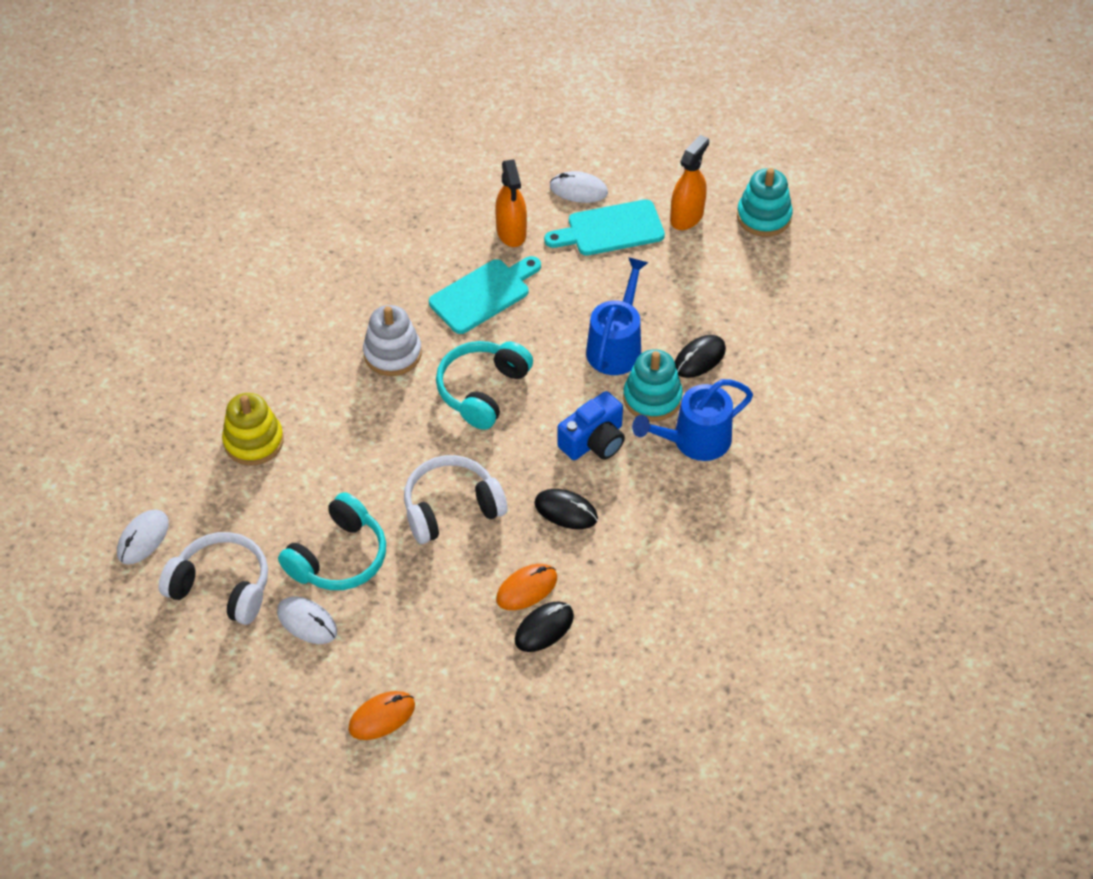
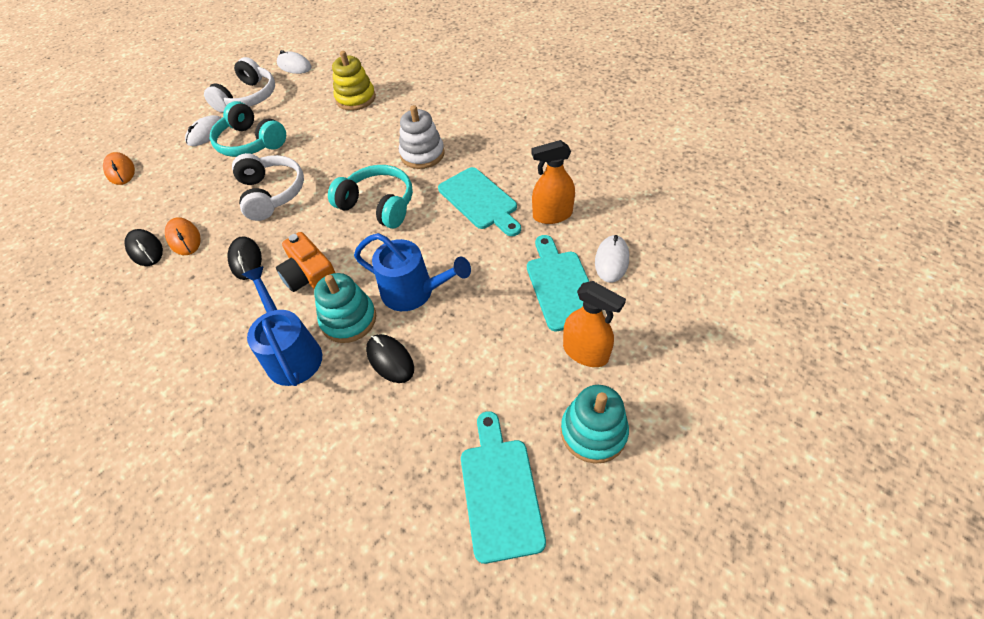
camera: 95 degrees right, 0 degrees up
black mouse [534,489,598,529] -> black mouse turned 45 degrees counterclockwise [228,236,262,280]
blue camera [557,391,625,460] -> orange camera [276,232,335,292]
none -> turquoise cutting board [461,411,546,564]

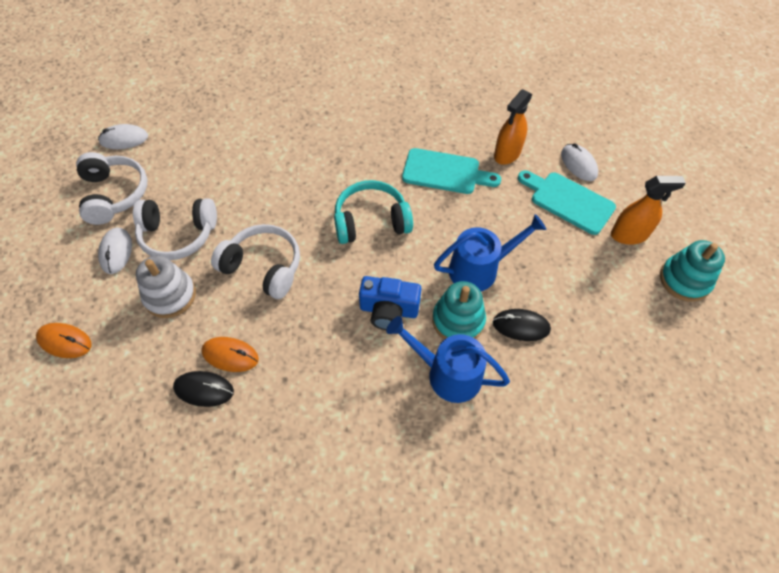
camera: 45 degrees left, 5 degrees up
turquoise headphones [210,101,286,157] -> white headphones [133,198,217,260]
black mouse [228,236,262,280] -> none
orange camera [276,232,335,292] -> blue camera [359,276,421,330]
yellow stacking toy [332,51,376,111] -> none
white stacking toy [399,105,445,169] -> white stacking toy moved to [136,256,196,318]
turquoise cutting board [461,411,546,564] -> none

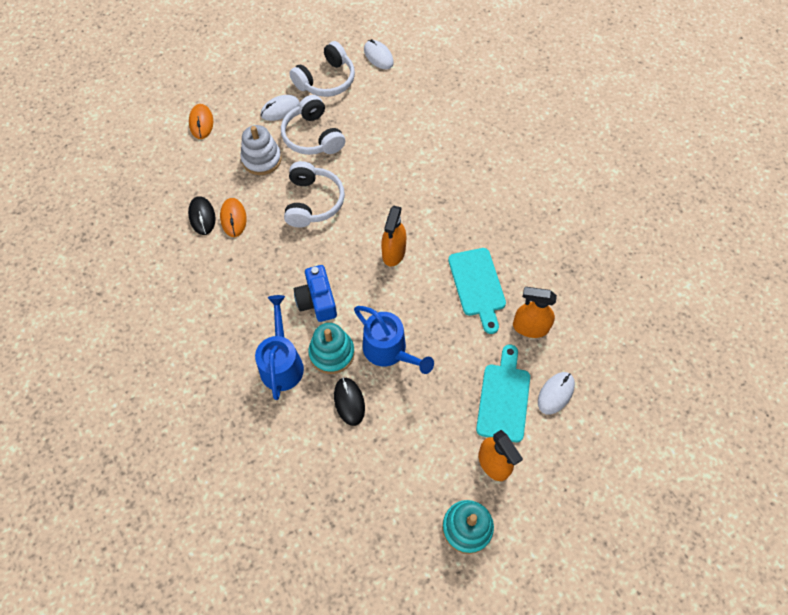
camera: 65 degrees right, 5 degrees up
turquoise headphones [334,180,413,244] -> orange spray bottle [381,206,406,267]

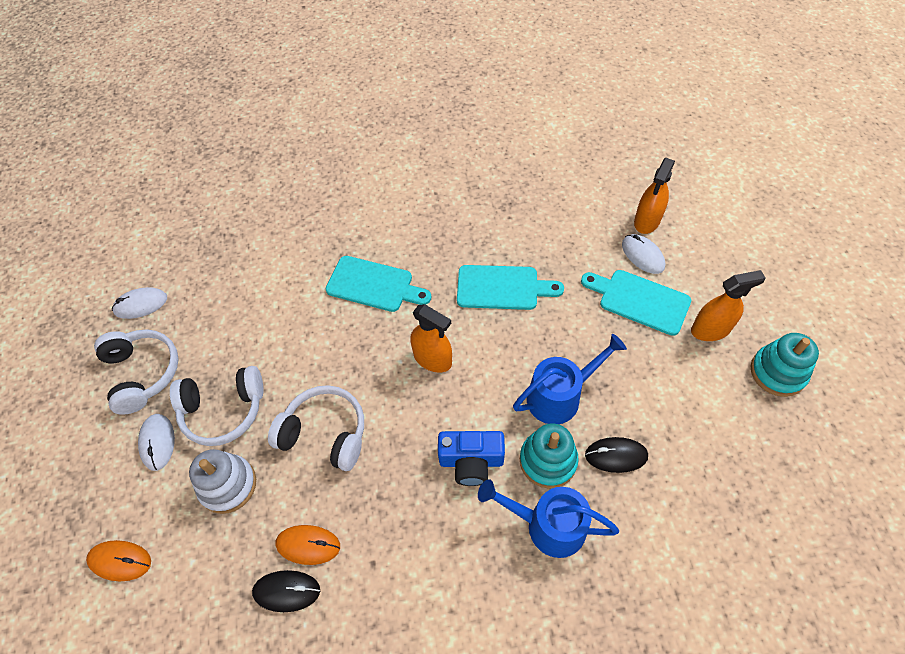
camera: 70 degrees left, 5 degrees down
orange spray bottle [513,287,557,338] -> orange spray bottle moved to [634,158,675,234]
none -> turquoise cutting board [325,256,431,312]

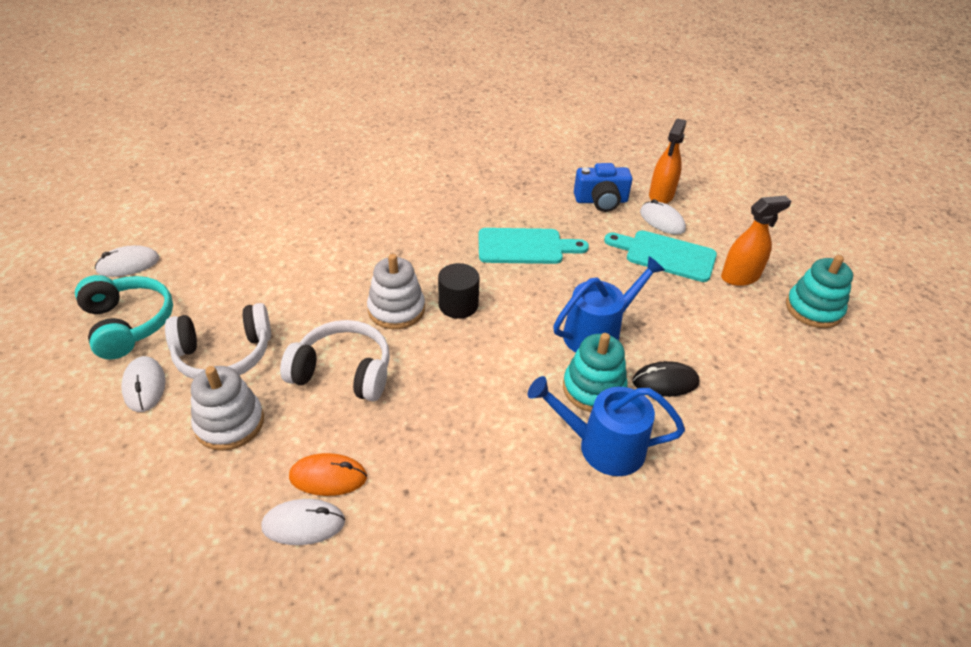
camera: 10 degrees left, 15 degrees down
orange mouse [86,540,151,582] -> none
white headphones [94,329,179,415] -> turquoise headphones [75,275,173,360]
black mouse [252,570,320,612] -> white mouse [261,499,345,545]
turquoise cutting board [325,256,431,312] -> none
orange spray bottle [410,304,452,373] -> black cylinder [438,263,480,319]
blue camera [438,431,505,486] -> blue camera moved to [574,163,632,212]
none -> white stacking toy [367,254,425,329]

